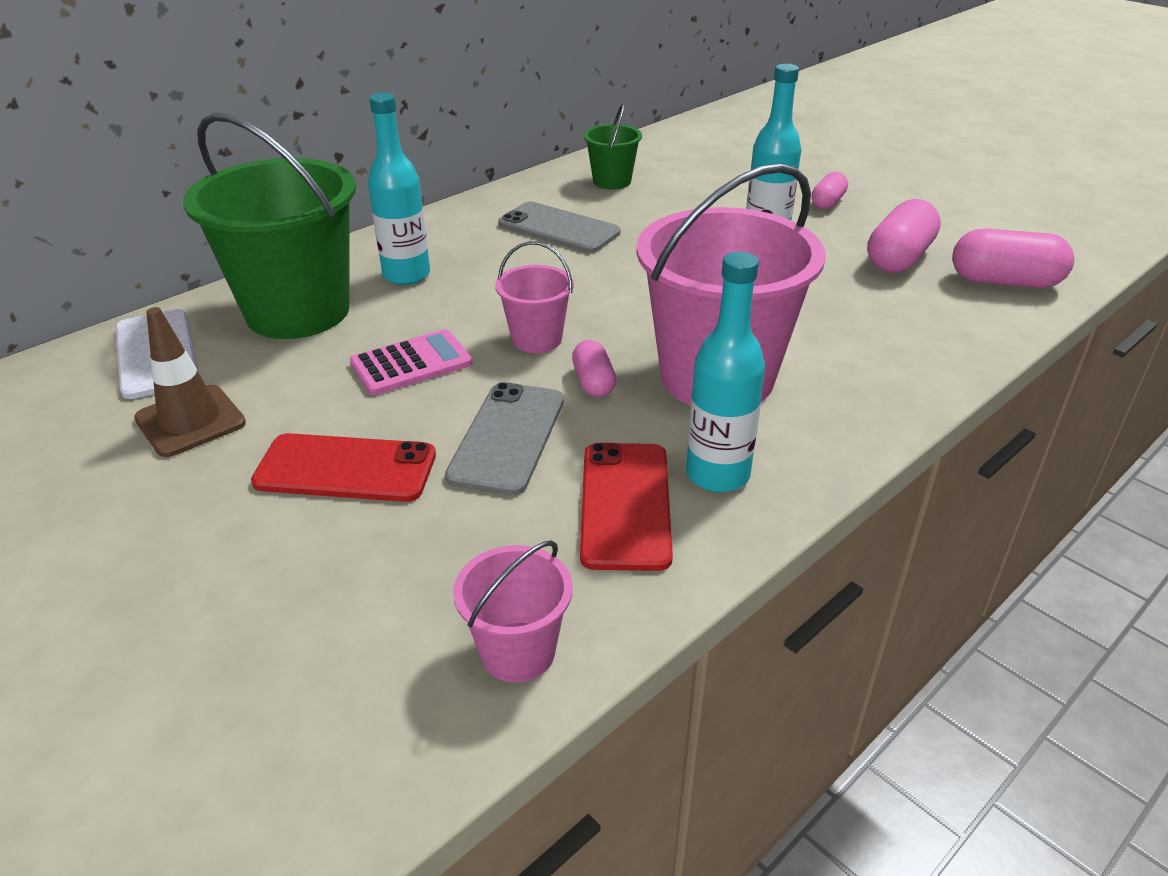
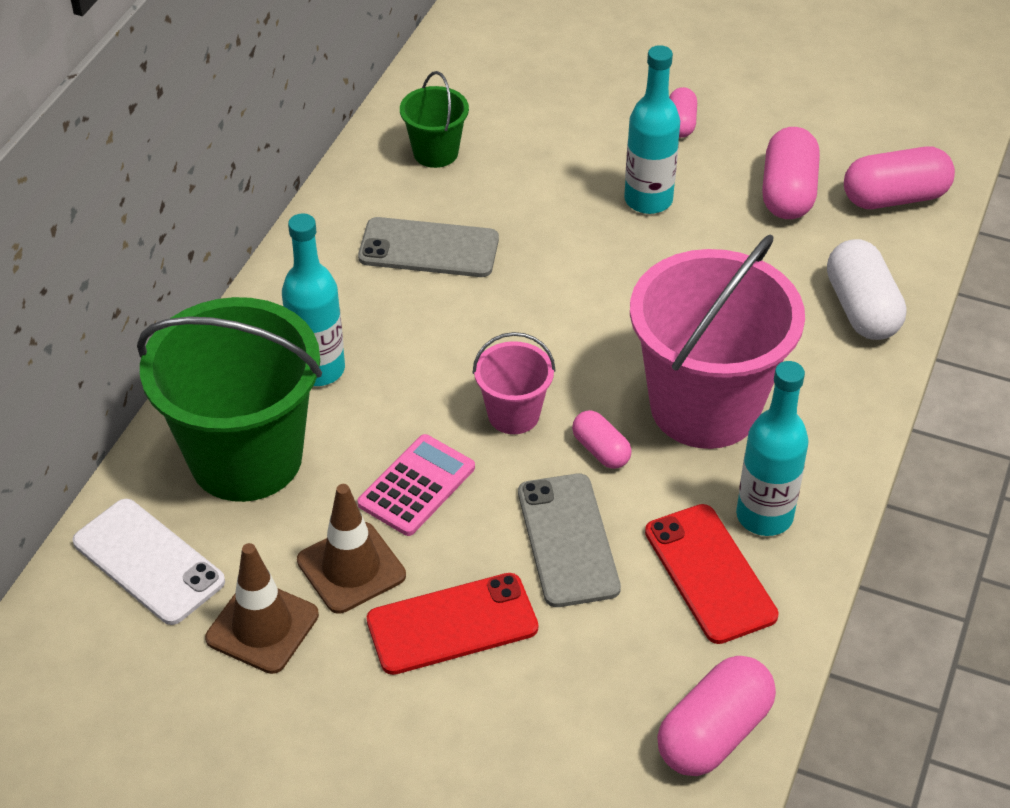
camera: 25 degrees left, 10 degrees up
pink bucket [453,540,573,682] -> pink capsule [657,656,776,776]
none -> brown traffic cone [297,484,406,614]
none -> white capsule [827,239,907,340]

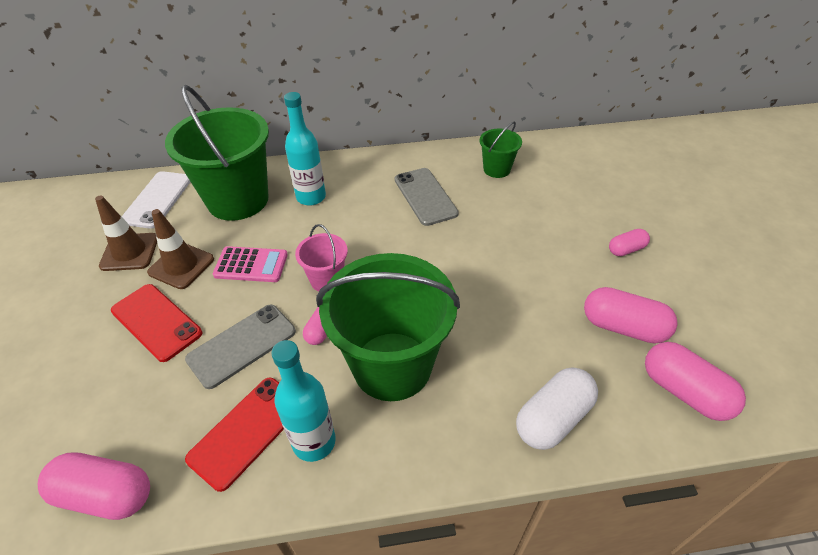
camera: 60 degrees right, 0 degrees up
turquoise bottle [624,45,680,214] -> none
pink bucket [630,234,805,449] -> green bucket [316,253,460,401]
pink capsule [762,127,820,219] -> pink capsule turned 45 degrees clockwise [584,287,678,344]

